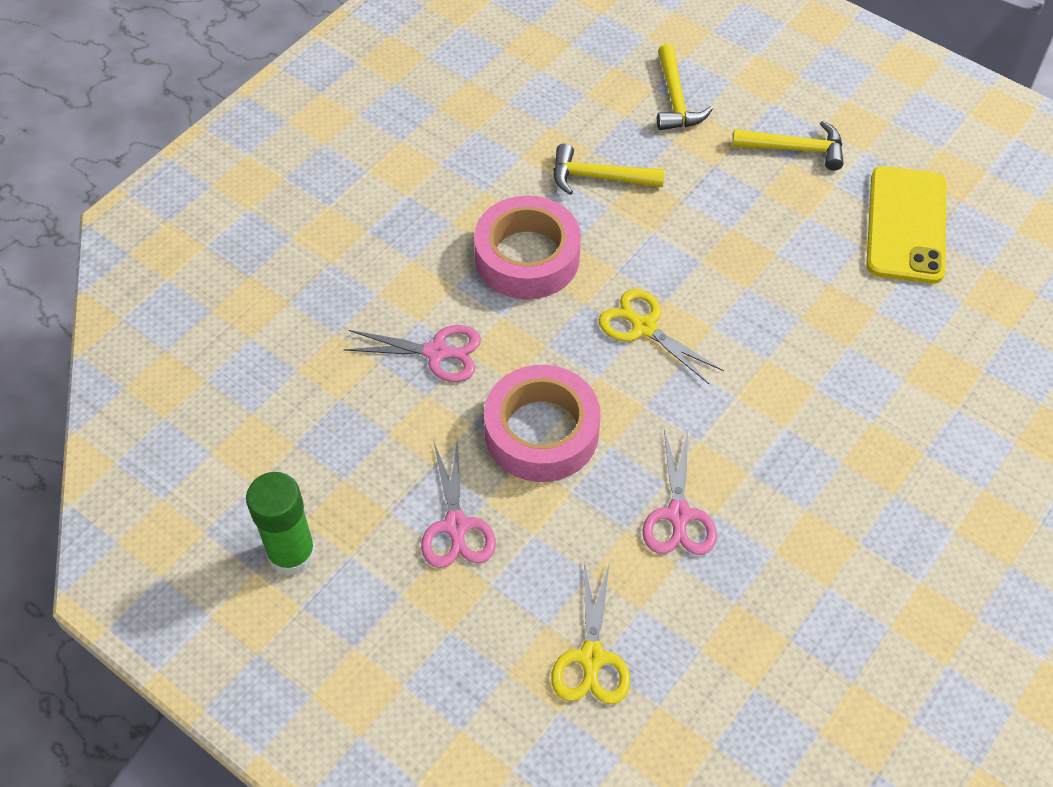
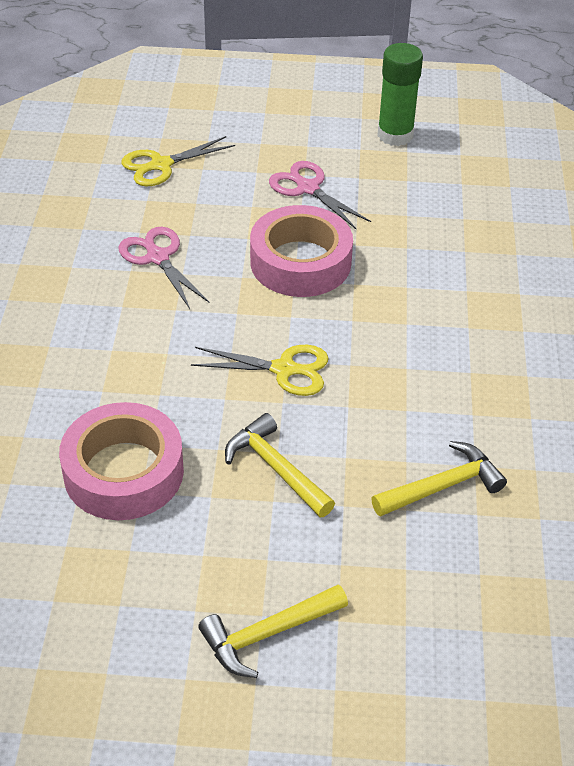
camera: 145 degrees right, 10 degrees down
pink scissors [343,325,481,382] -> none
pink tape [474,195,581,300] -> pink tape moved to [59,402,184,520]
yellow scissors [551,561,630,704] -> yellow scissors turned 90 degrees counterclockwise [122,136,235,187]
yellow hammer [657,44,713,130] -> yellow hammer moved to [225,413,335,517]
yellow phone [866,166,946,284] -> none

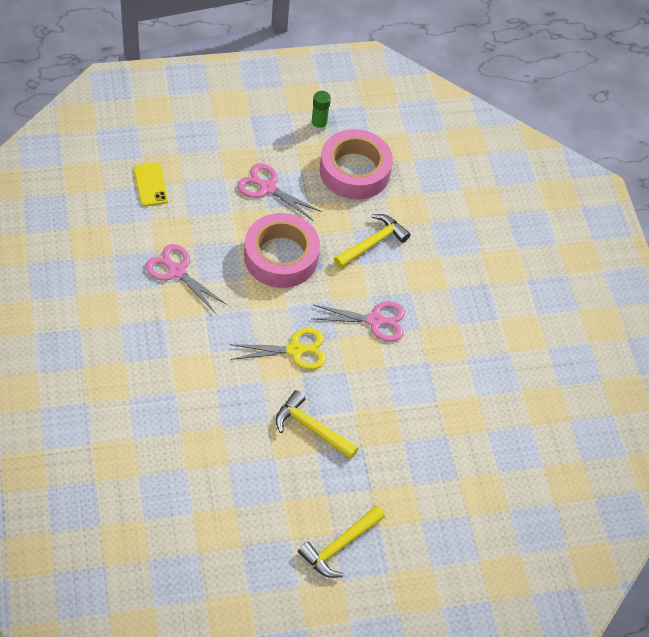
camera: 20 degrees left, 10 degrees up
pink tape [59,402,184,520] -> pink tape moved to [320,129,393,200]
yellow scissors [122,136,235,187] -> yellow phone [134,162,168,207]
yellow hammer [371,441,507,517] -> yellow hammer moved to [334,214,411,269]
green glue stick [377,43,423,146] -> green glue stick [311,91,331,132], size x0.59
none -> pink scissors [312,301,405,342]

